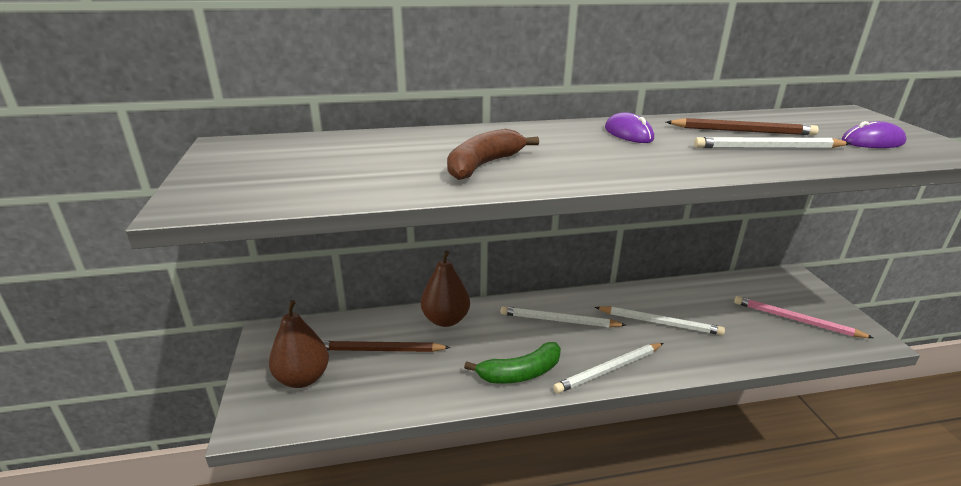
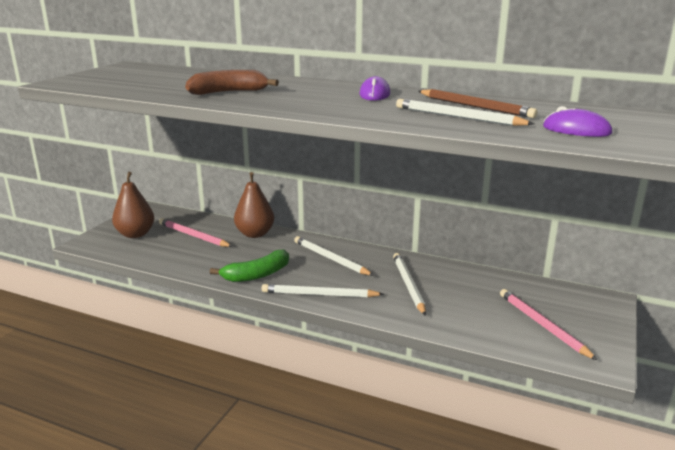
camera: 35 degrees right, 5 degrees down
brown pencil [323,341,451,352] -> pink pencil [159,218,233,247]
green banana [464,342,561,384] -> green banana turned 45 degrees counterclockwise [210,249,289,282]
white pencil [595,306,725,335] -> white pencil turned 150 degrees counterclockwise [393,253,426,316]

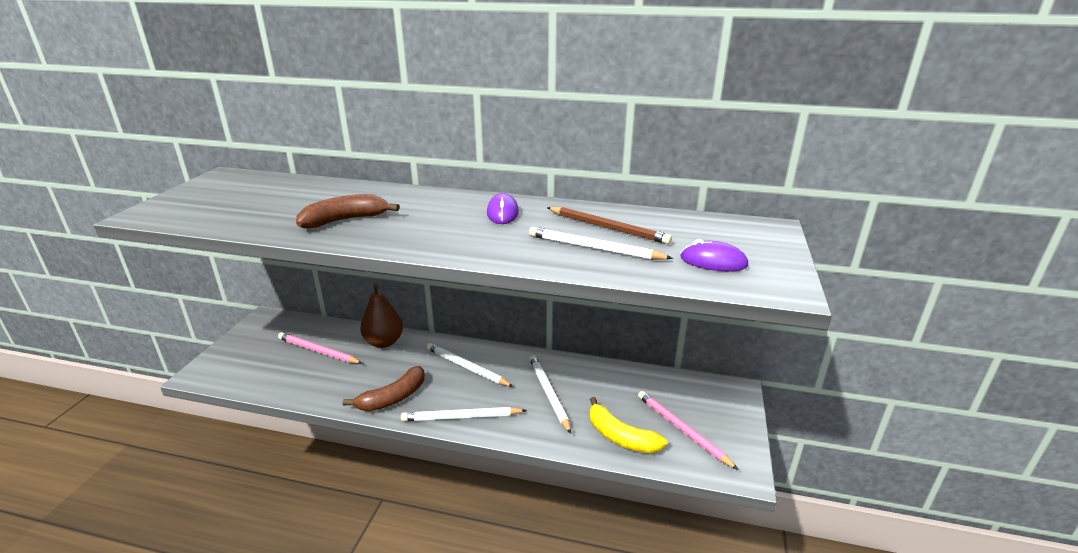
camera: 10 degrees left, 5 degrees up
brown pear [112,172,154,238] -> none
green banana [210,249,289,282] -> brown banana [343,366,425,411]
none -> yellow banana [589,397,667,453]

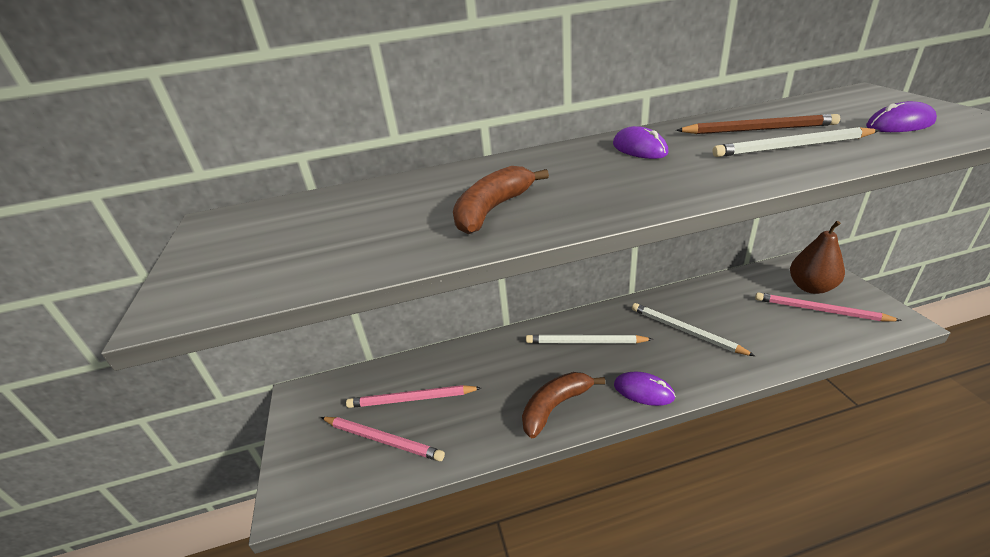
camera: 25 degrees left, 5 degrees up
brown banana [343,366,425,411] -> brown banana turned 150 degrees counterclockwise [522,372,605,438]
brown pear [360,284,403,348] -> brown pear moved to [790,221,845,294]
white pencil [401,407,527,421] -> purple mouse [614,372,676,406]
yellow banana [589,397,667,453] -> none
none -> pink pencil [321,417,445,462]

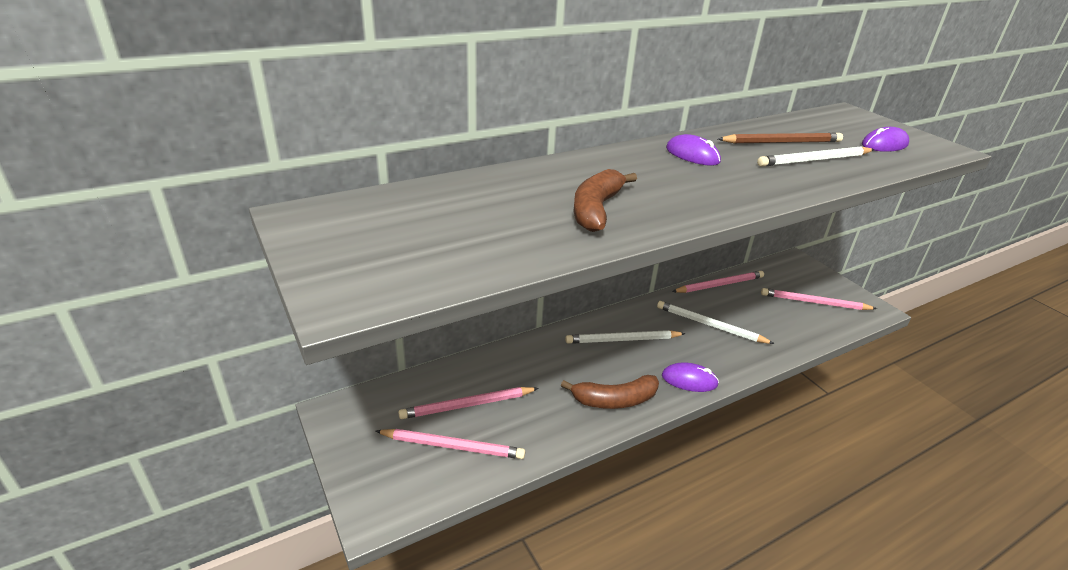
camera: 20 degrees left, 0 degrees up
brown banana [522,372,605,438] -> brown banana turned 135 degrees counterclockwise [561,375,659,409]
brown pear [790,221,845,294] -> none
none -> pink pencil [672,271,764,293]

